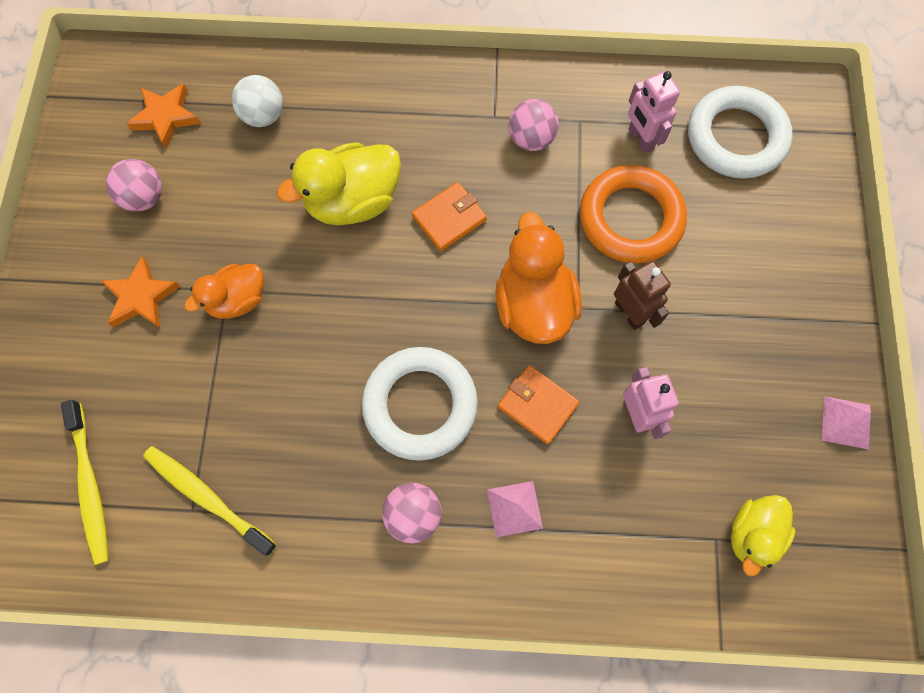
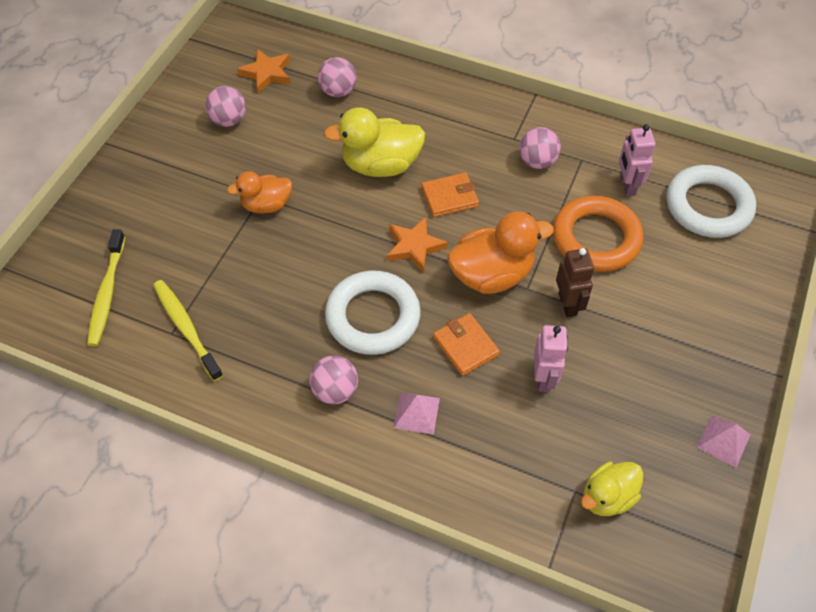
camera: 20 degrees right, 15 degrees down
orange star [101,256,181,328] -> orange star moved to [387,217,448,273]
white ball [232,75,283,127] -> pink ball [318,57,357,97]
orange duck [496,212,582,344] -> orange duck turned 60 degrees clockwise [447,212,554,294]

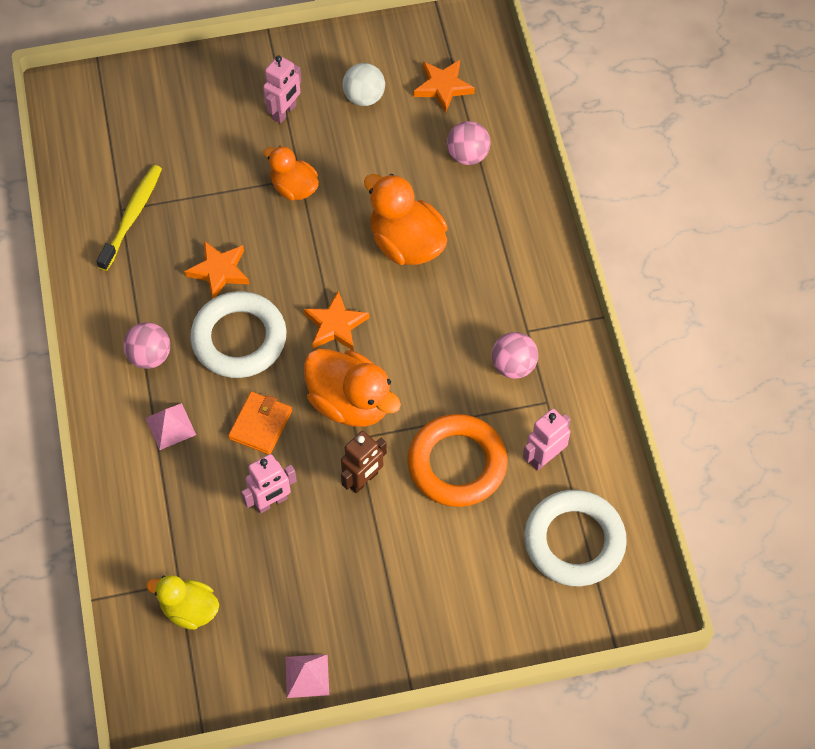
camera: 55 degrees right, 5 degrees up
yellow toothbrush [87,229,125,346] -> none
pink ball [205,86,246,127] -> white ball [342,63,385,106]
yellow duck [324,108,425,177] -> orange duck [364,174,448,265]
orange wallet [421,173,479,217] -> none
none -> orange star [184,241,249,299]
none -> pink robot [263,55,301,124]

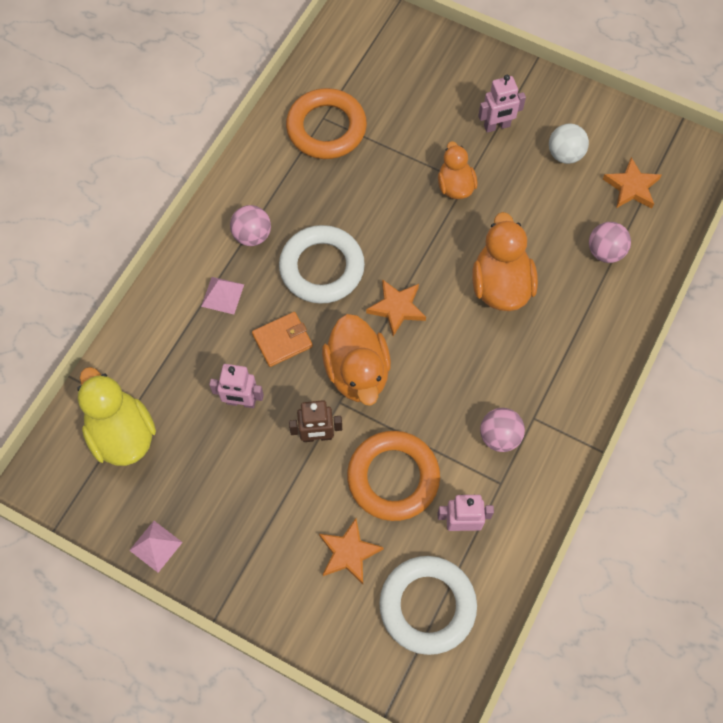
camera: 40 degrees right, 5 degrees up
yellow toothbrush [96,165,162,271] -> orange ring [286,88,367,159]
yellow duck [146,575,219,630] -> yellow duck [77,367,156,466], size x1.59
orange star [184,241,249,299] -> orange star moved to [319,518,384,584]

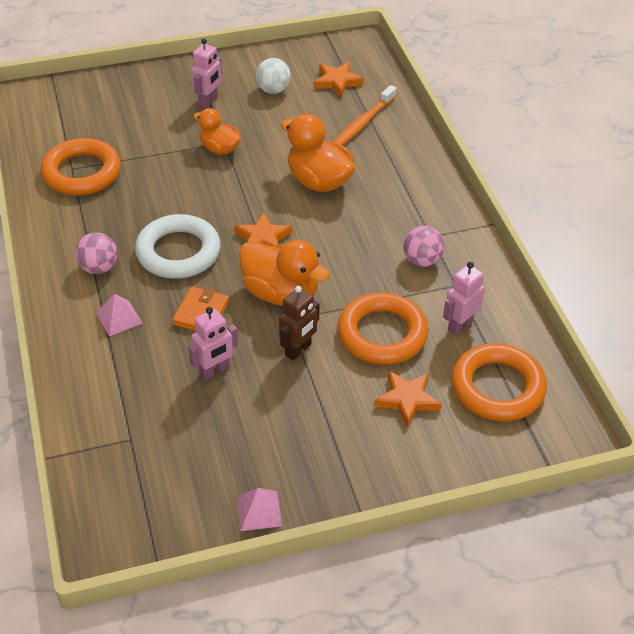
camera: 45 degrees left, 20 degrees down
yellow duck [77,367,156,466] -> none
white ring [379,556,477,655] -> orange ring [452,343,547,421]
pink ball [589,222,631,263] -> orange toothbrush [334,85,397,145]

